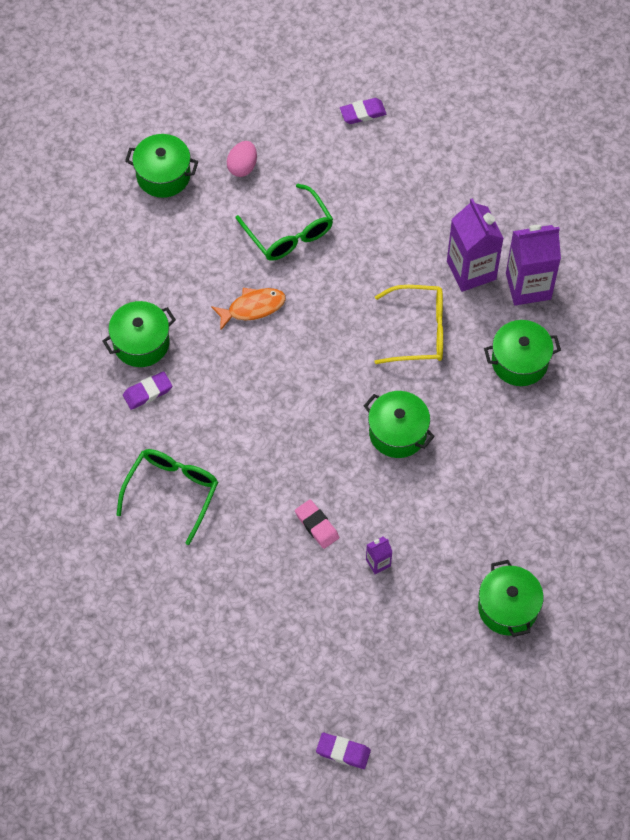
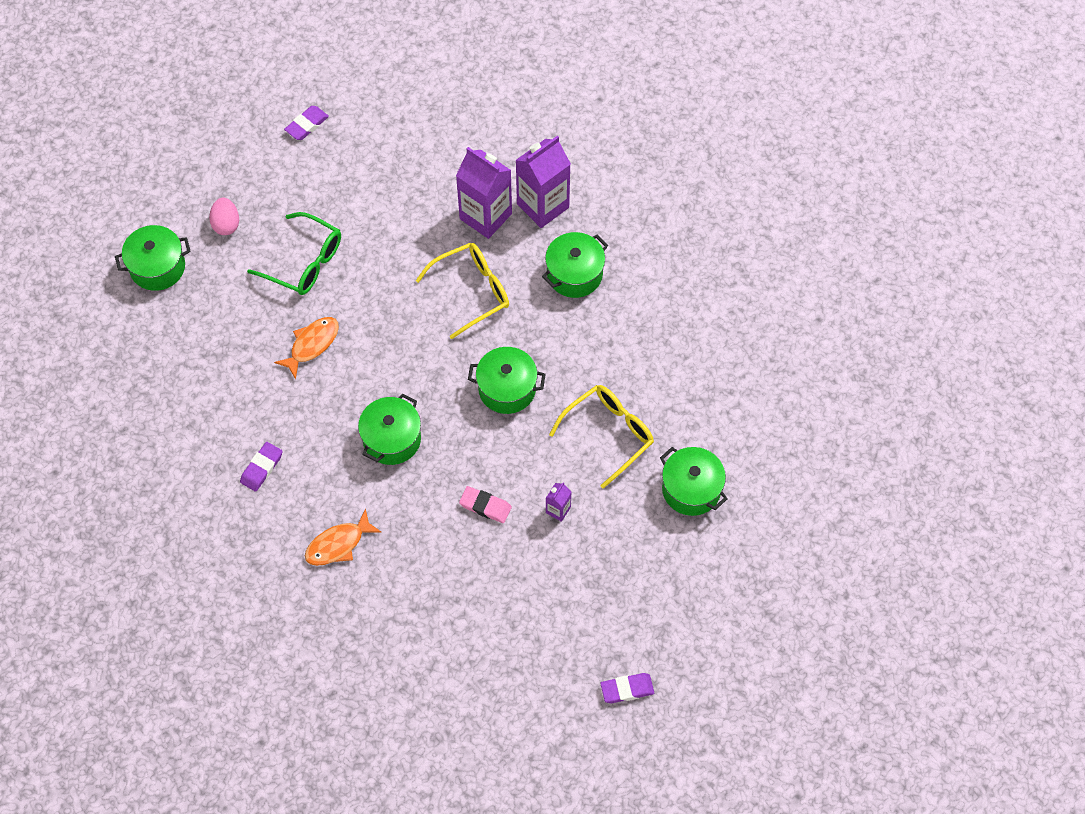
camera: 30 degrees left, 0 degrees up
green pot [102,301,176,367] -> green pot moved to [358,393,421,465]
green glasses [116,449,218,545] -> orange fish [305,509,381,566]
none -> yellow glasses [549,385,654,489]

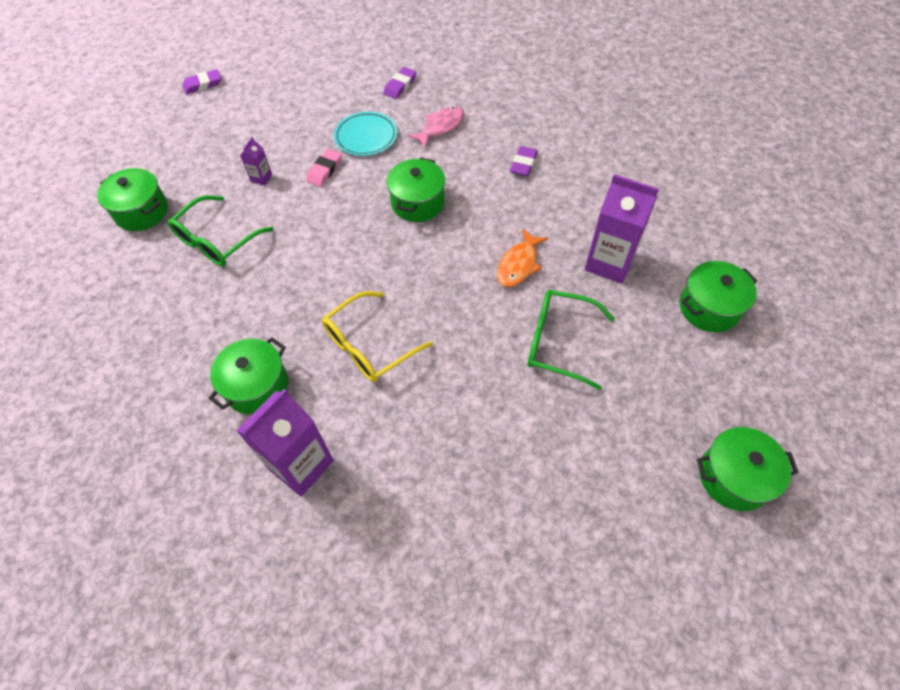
camera: 170 degrees right, 5 degrees down
pink egg [209,198,239,235] -> none
purple eraser [284,106,329,140] -> purple eraser moved to [383,67,417,99]
orange fish [305,509,381,566] -> pink fish [407,107,464,148]
purple carton [456,147,512,239] -> purple carton moved to [585,174,659,284]
pink eraser [459,486,512,523] -> pink eraser turned 75 degrees counterclockwise [306,149,342,187]
green pot [468,347,546,414] -> green pot moved to [697,427,799,511]
yellow glasses [549,385,654,489] -> green glasses [168,195,274,266]
none -> turquoise plate [334,112,397,156]

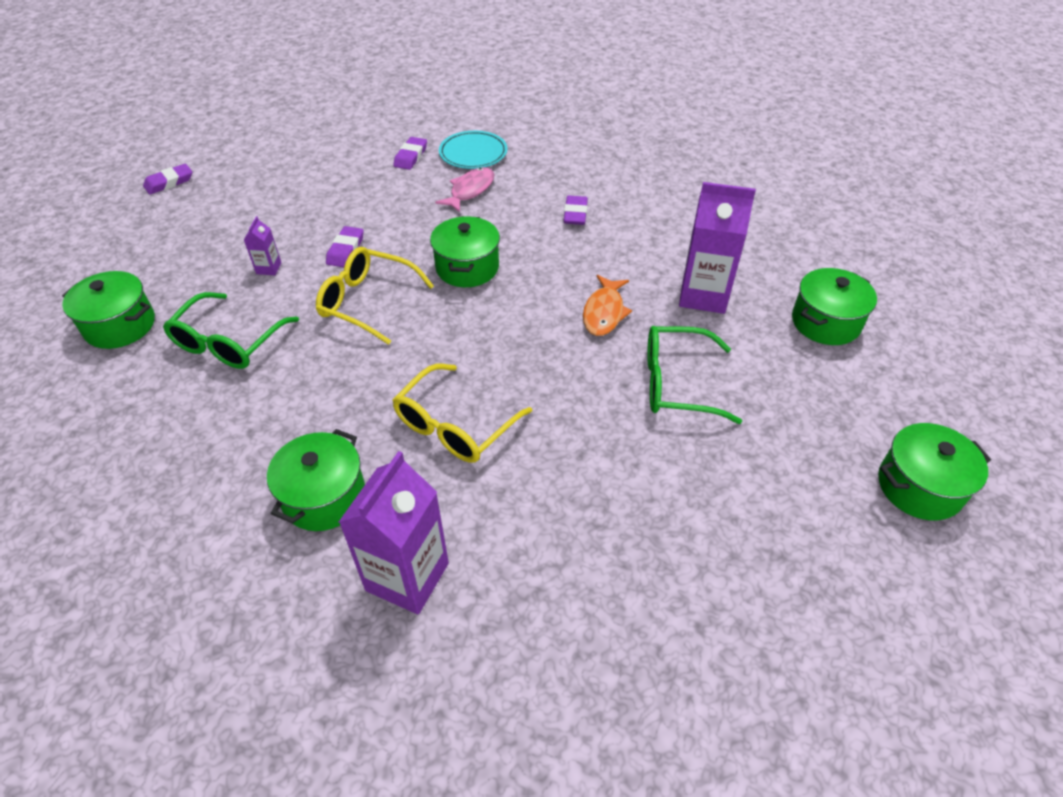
camera: 15 degrees left, 10 degrees down
pink eraser [306,149,342,187] -> purple eraser [326,226,364,267]
turquoise plate [334,112,397,156] -> turquoise plate moved to [439,131,507,169]
none -> yellow glasses [316,247,434,345]

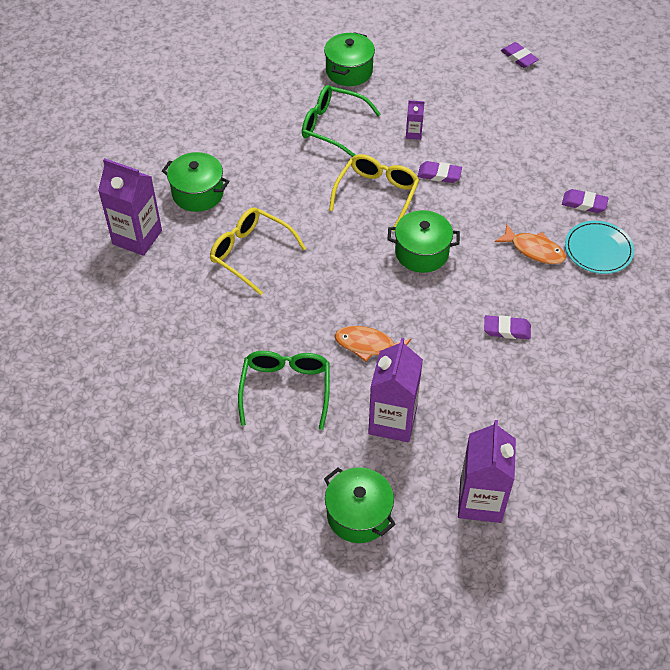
camera: 90 degrees right, 5 degrees up
pink fish [435,167,494,213] -> orange fish [495,224,566,264]
green pot [878,423,991,520] -> none
none -> purple carton [458,420,516,523]

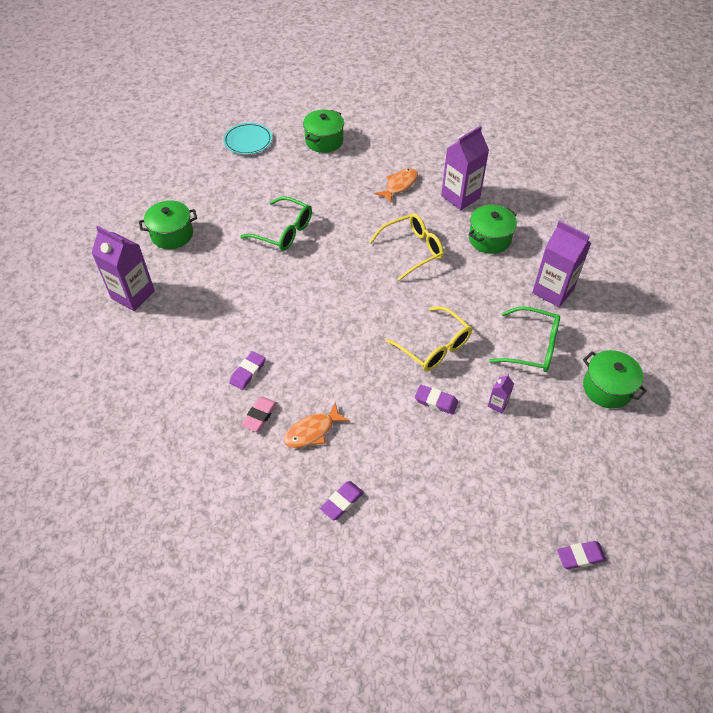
camera: 115 degrees right, 0 degrees up
green glasses [302,85,381,157] -> green glasses turned 60 degrees clockwise [489,306,560,372]
orange fish [335,326,411,362] -> orange fish moved to [375,168,418,203]
purple carton [368,338,423,442] -> purple carton moved to [532,221,591,307]
green pot [387,210,460,273] -> green pot moved to [303,110,344,153]
purple eraser [417,161,462,183] -> purple eraser turned 75 degrees clockwise [415,385,458,415]
turquoise plate [565,221,634,274] -> turquoise plate moved to [223,123,272,155]
none -> pink eraser [241,397,277,432]

